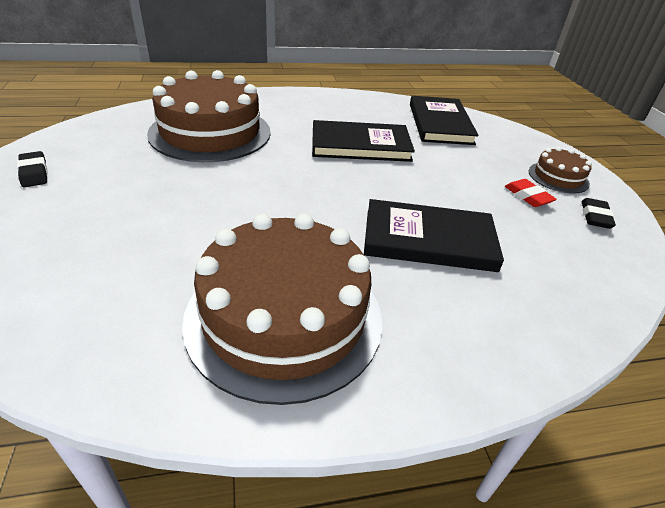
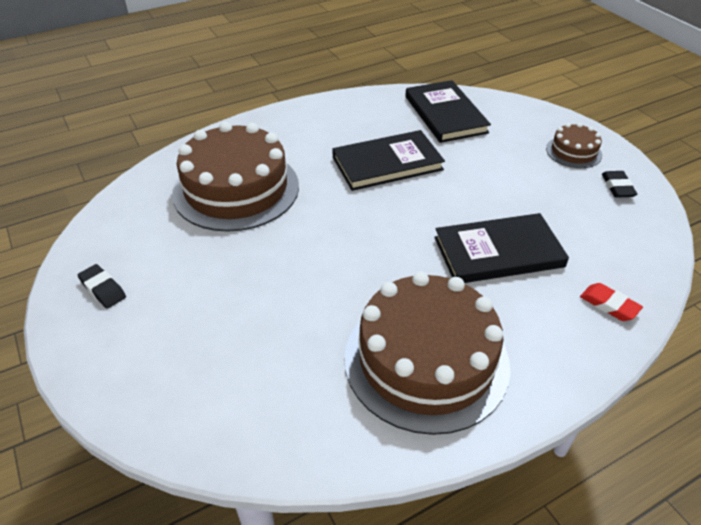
camera: 15 degrees left, 5 degrees up
red eraser [505,179,557,207] -> red eraser moved to [580,283,643,321]

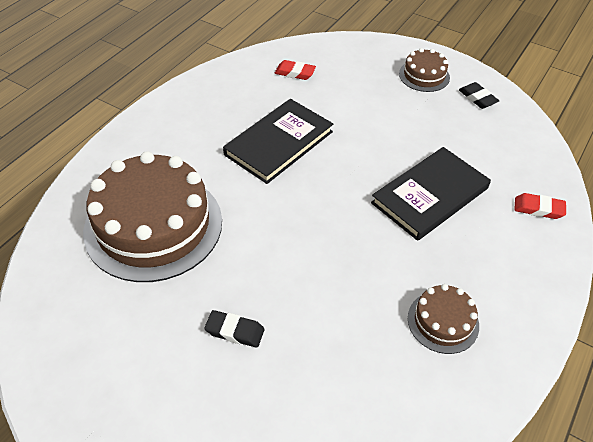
camera: 30 degrees left, 5 degrees up
black eraser [78,264,126,309] -> black eraser moved to [204,310,265,348]
brown cake [344,271,510,435] -> brown cake [408,284,479,354], size x0.47
black book [406,80,491,143] -> red eraser [275,60,316,80]

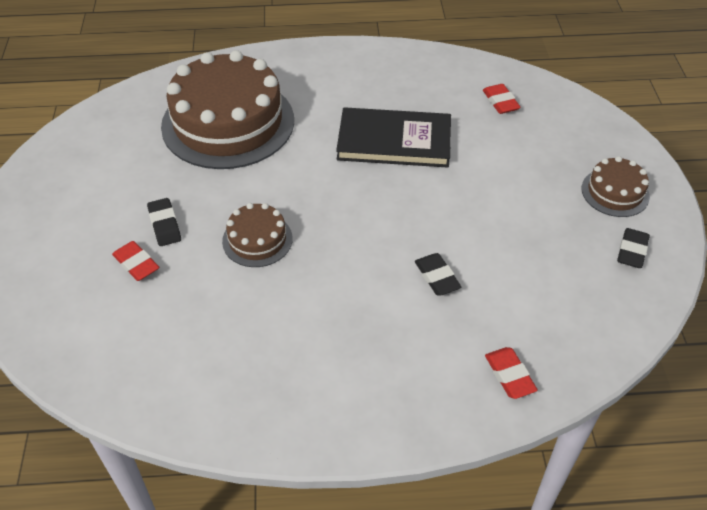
camera: 55 degrees right, 0 degrees up
black book [371,147,491,241] -> black eraser [415,253,461,295]
brown cake [408,284,479,354] -> brown cake moved to [222,203,293,267]
none -> red eraser [112,241,159,281]

